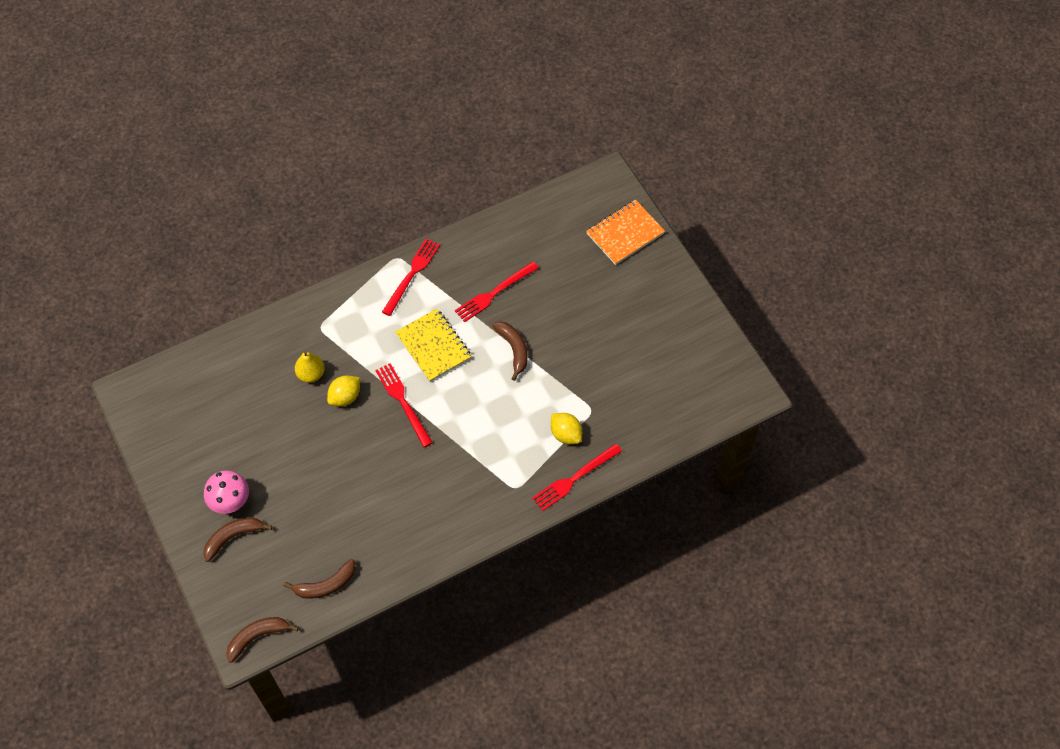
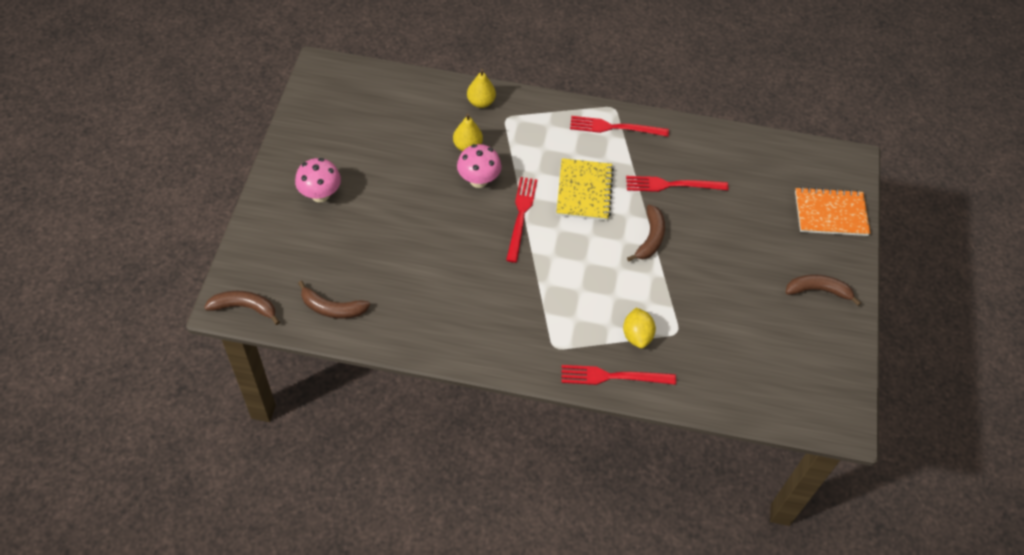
camera: 35 degrees right, 5 degrees down
brown banana [203,517,272,562] -> brown banana moved to [785,275,861,306]
yellow lemon [327,375,360,406] -> pink mushroom [457,144,502,188]
red fork [382,238,440,316] -> red fork turned 150 degrees counterclockwise [570,116,669,137]
none -> yellow pear [467,69,496,108]

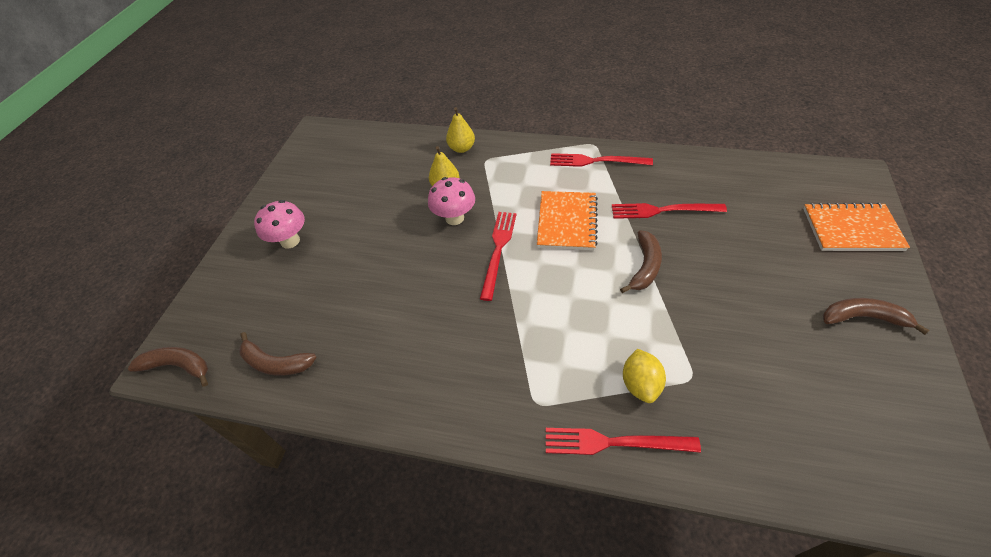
camera: 10 degrees right, 5 degrees down
yellow notebook [556,158,614,221] -> orange notebook [537,191,598,250]

